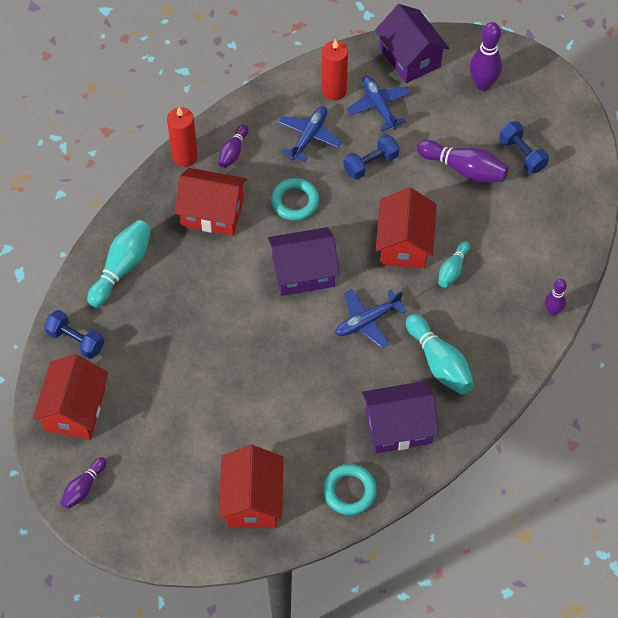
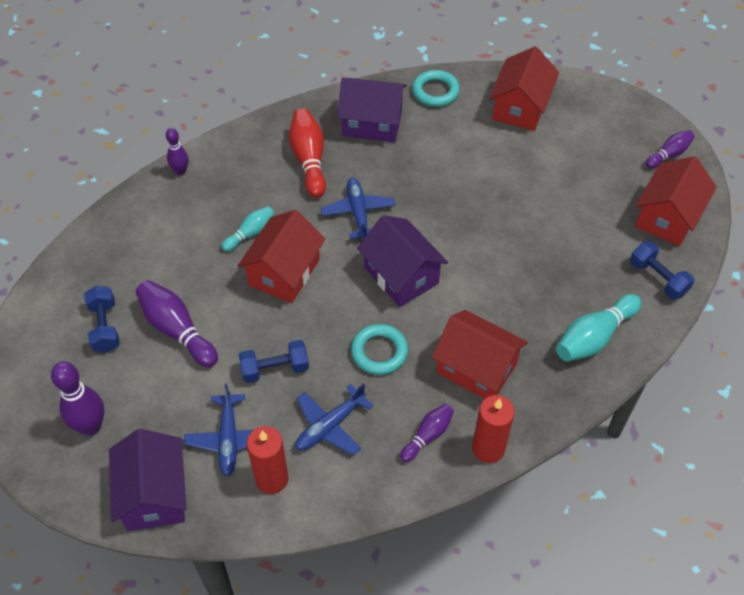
camera: 160 degrees left, 5 degrees down
purple house [268,227,340,296] -> purple house turned 45 degrees clockwise [357,215,448,307]
blue plane [335,289,407,348] -> blue plane turned 90 degrees counterclockwise [321,178,395,239]
turquoise bowling pin [406,314,474,395] -> red bowling pin [289,109,326,198]

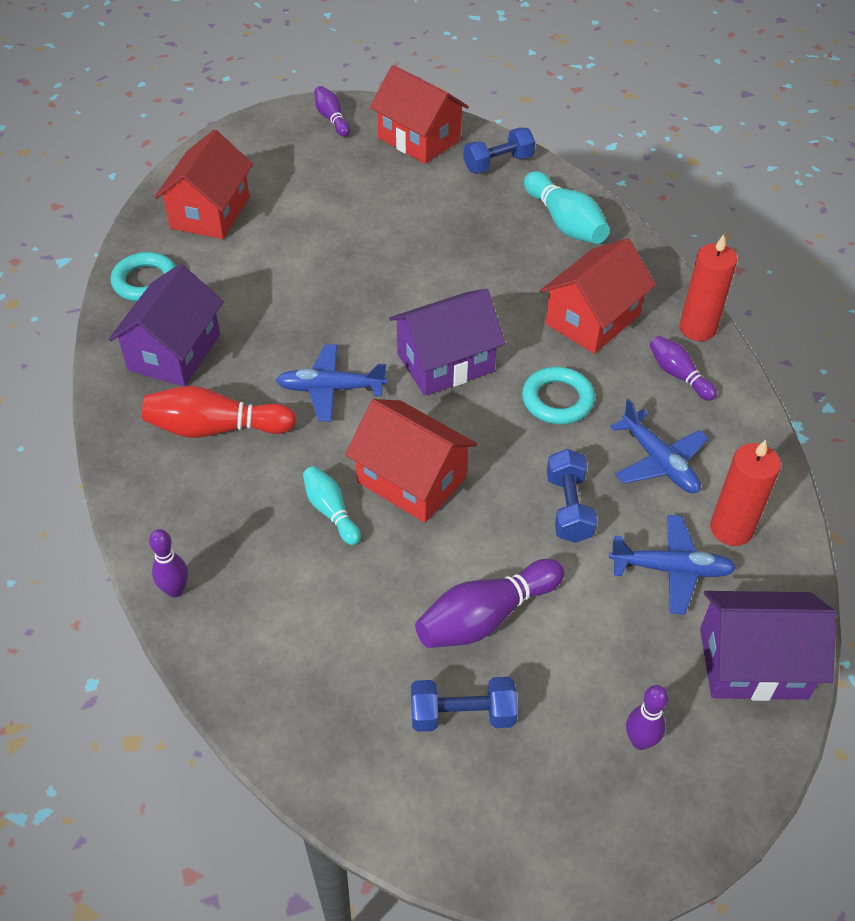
camera: 80 degrees left, 5 degrees down
purple bowling pin [51,361,105,436] -> purple bowling pin [626,685,668,750], size x0.60
red house [489,46,559,131] -> red house turned 75 degrees clockwise [155,130,253,239]

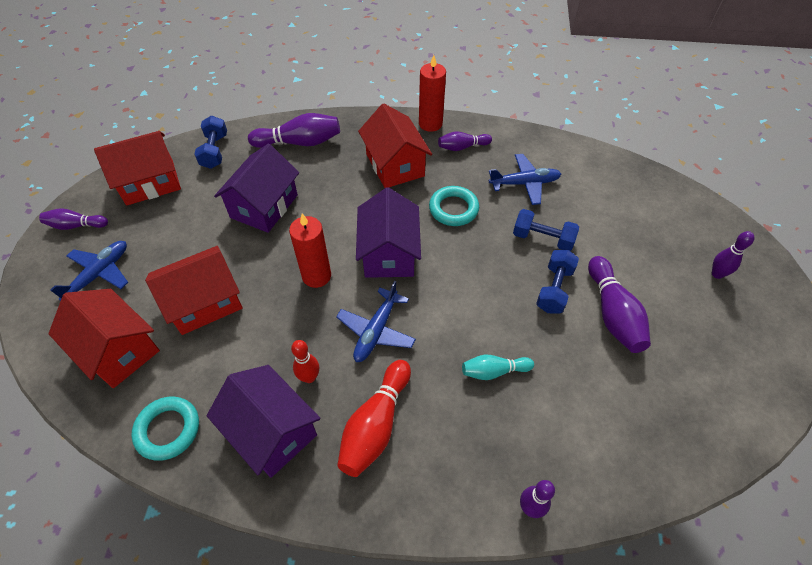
camera: 65 degrees left, 5 degrees up
red house [345,399,477,523] -> red house moved to [145,246,243,335]
blue dumbbell [411,677,518,732] -> blue dumbbell moved to [536,249,579,314]
turquoise bowling pin [524,171,610,244] -> purple bowling pin [248,113,340,148]
blue plane [609,515,736,615] -> blue plane moved to [50,241,128,301]
purple house [700,591,836,701] -> purple house moved to [214,144,299,233]
red candle [710,440,781,546] -> red candle moved to [289,214,331,288]
none -> red bowling pin [291,340,319,383]

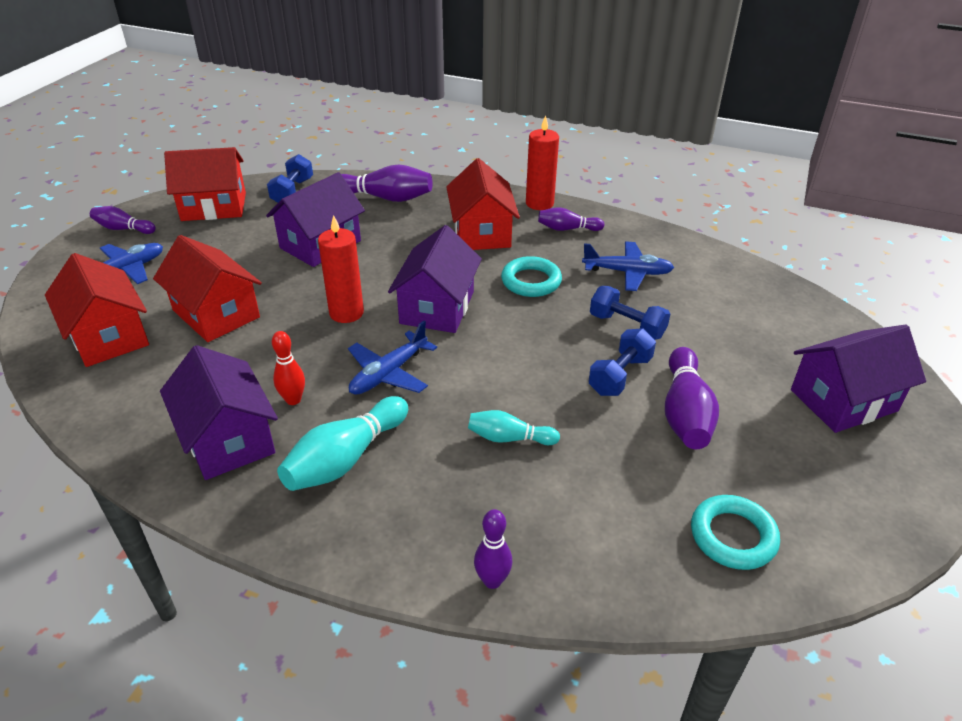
camera: 15 degrees right, 15 degrees down
turquoise ring [131,396,199,461] -> turquoise ring moved to [691,495,780,570]
red house [145,246,243,335] -> red house turned 60 degrees clockwise [153,235,262,342]
red bowling pin [337,360,411,477] -> turquoise bowling pin [277,396,408,491]
purple bowling pin [712,231,754,279] -> purple house [791,324,926,433]

